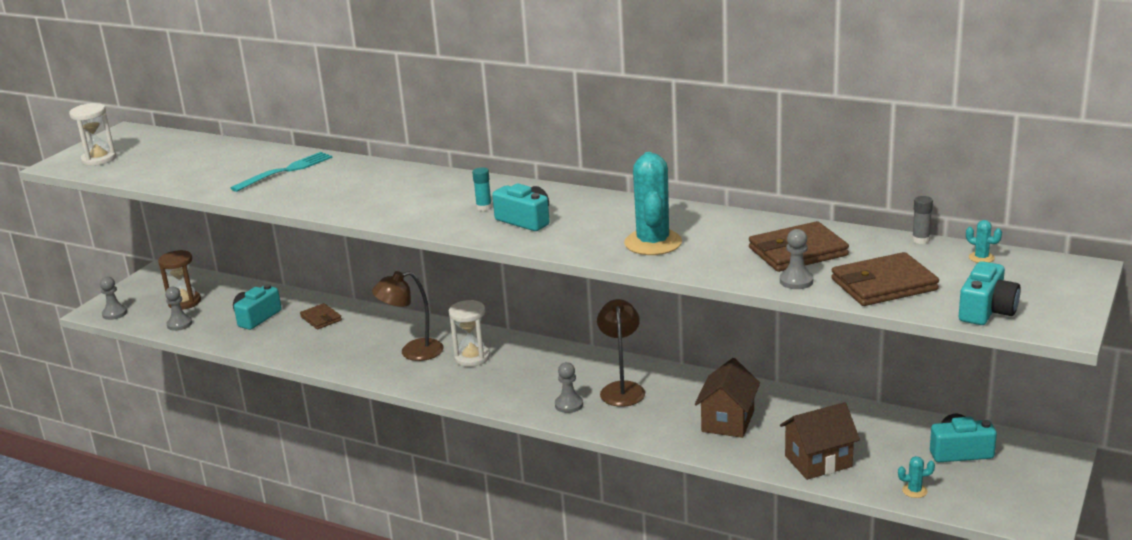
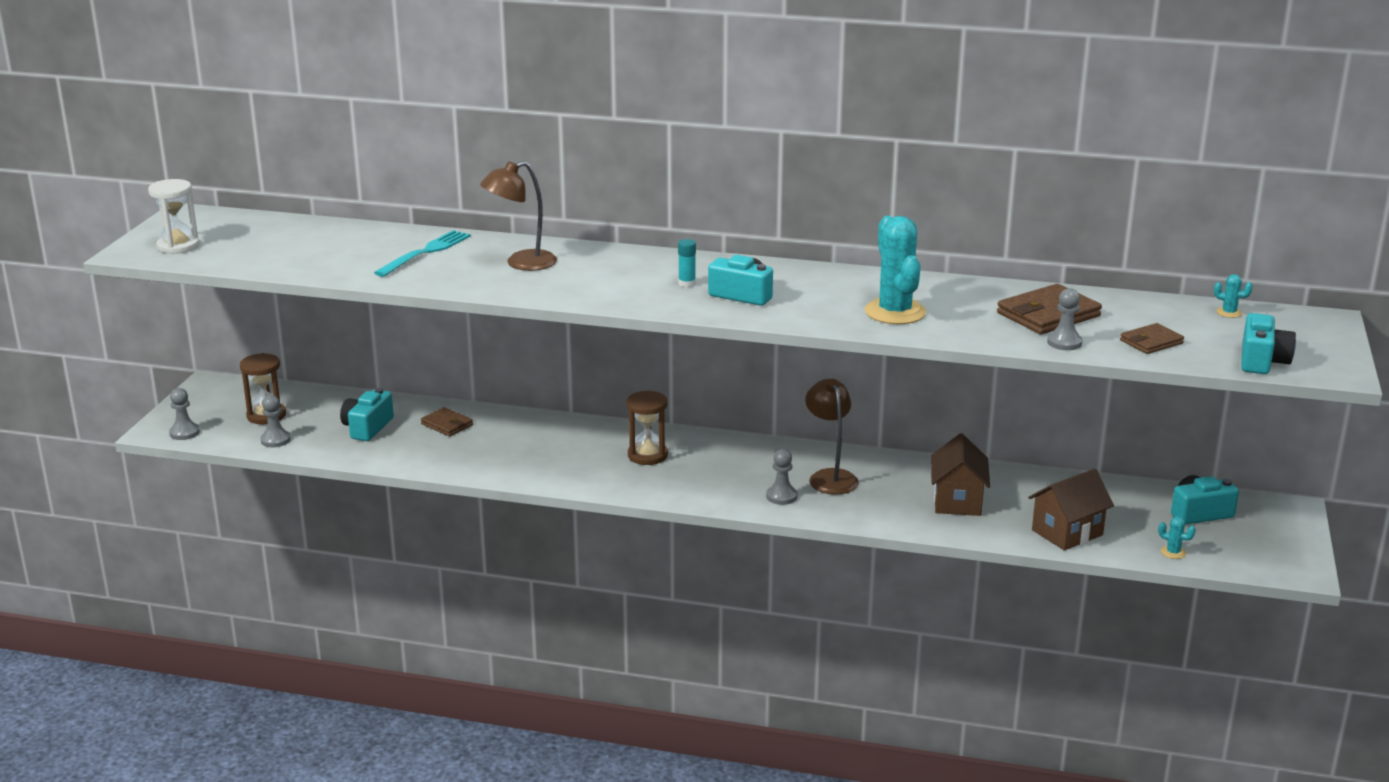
camera: 15 degrees left, 0 degrees up
brown lamp [372,271,444,361] -> brown lamp moved to [480,161,557,271]
white hourglass [449,300,490,367] -> brown hourglass [627,390,668,465]
brown wallet [831,252,939,306] -> brown wallet [1120,323,1184,354], size x0.59
turquoise cactus [898,456,935,498] -> turquoise cactus turned 45 degrees clockwise [1158,516,1196,559]
grey glue stick [912,196,933,244] -> none

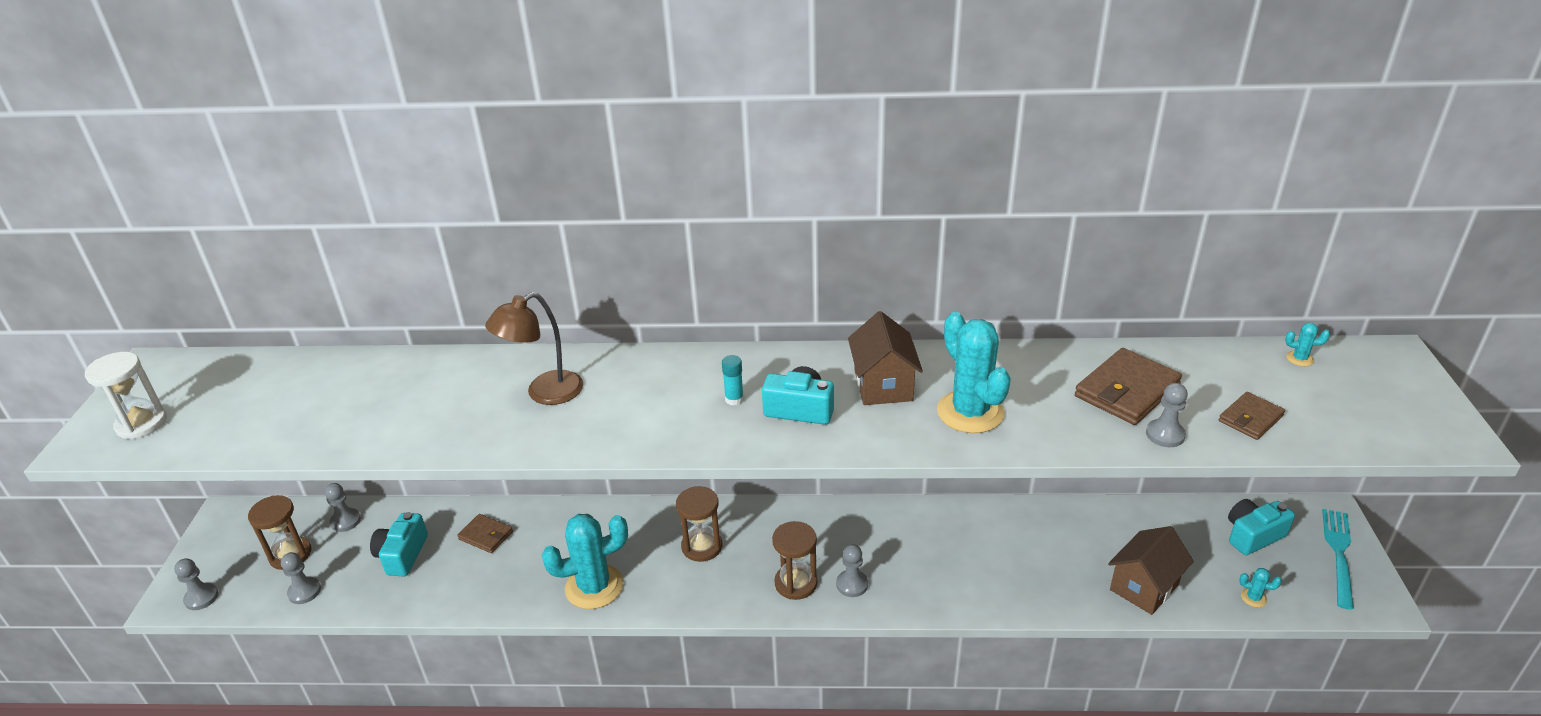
camera: 10 degrees left, 10 degrees up
turquoise fork [374,230,471,277] -> turquoise fork moved to [1322,509,1354,610]
brown lamp [805,379,859,495] -> none
brown house [931,433,990,516] -> brown house moved to [848,311,923,405]
turquoise camera [1241,313,1296,374] -> none
none -> grey pawn [325,483,361,532]
none -> turquoise cactus [542,514,628,609]
none -> brown hourglass [772,521,817,600]

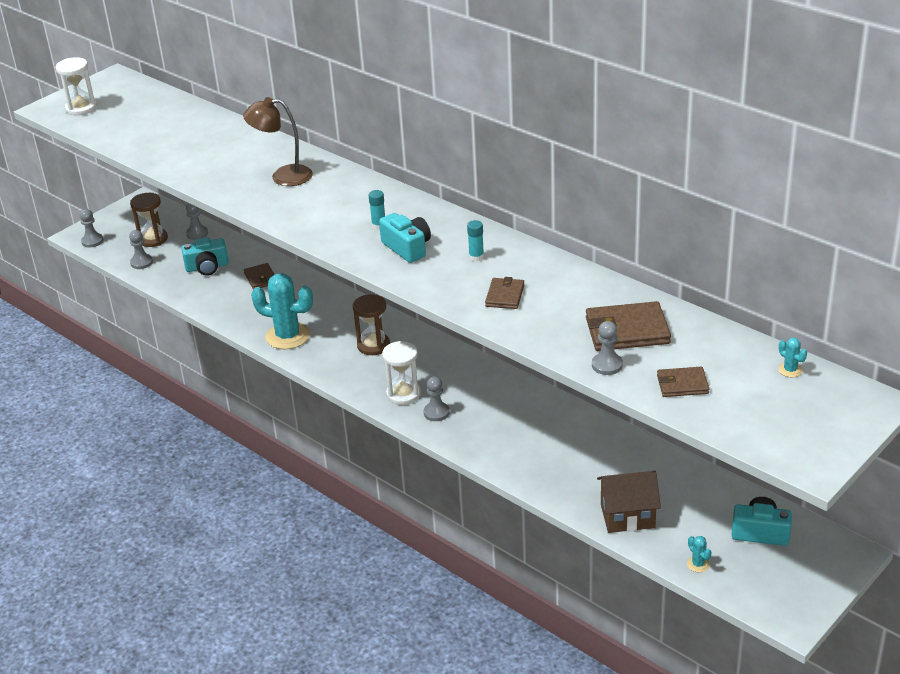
camera: 40 degrees right, 0 degrees up
turquoise camera [370,512,428,577] -> turquoise camera turned 150 degrees counterclockwise [181,237,228,276]
brown hourglass [772,521,817,600] -> white hourglass [382,341,421,405]
brown house [848,311,923,405] -> turquoise glue stick [467,220,484,261]
turquoise cactus [937,312,1011,433] -> brown wallet [485,277,524,309]
turquoise fork [1322,509,1354,610] -> none

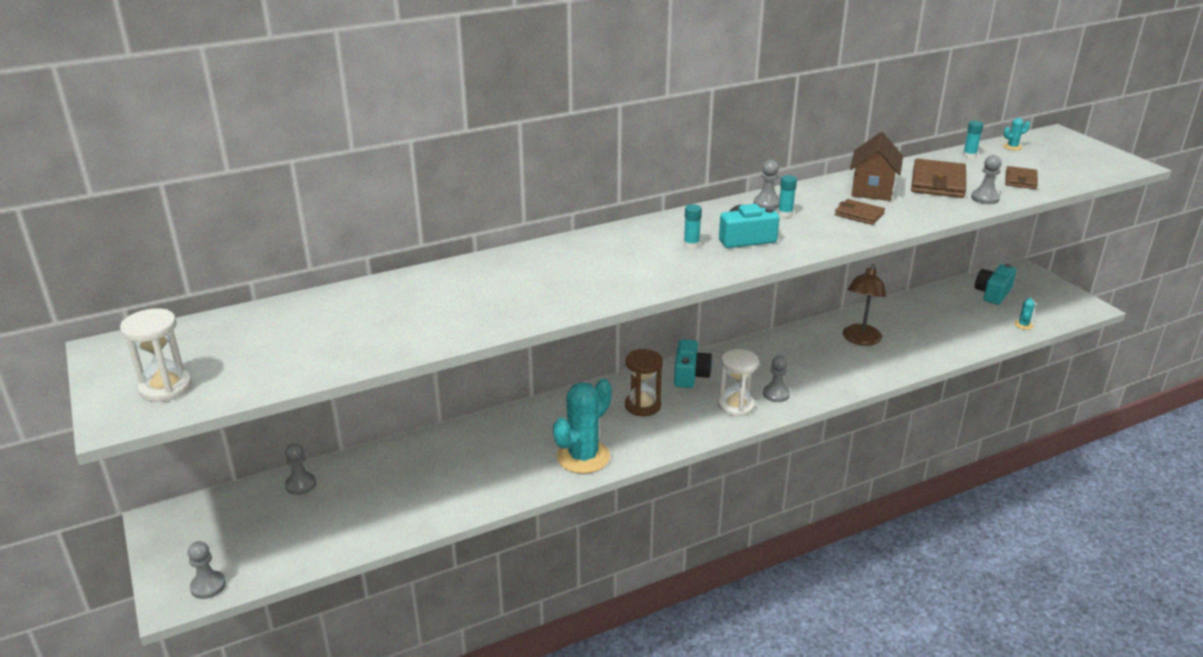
camera: 70 degrees left, 5 degrees down
grey pawn [129,230,153,269] -> grey pawn moved to [754,160,780,209]
brown hourglass [130,193,168,247] -> none
turquoise camera [181,237,228,276] -> turquoise camera moved to [674,339,712,388]
brown lamp [243,97,313,186] -> brown lamp moved to [843,264,886,346]
brown wallet [244,263,275,290] -> none
brown house [597,471,661,533] -> brown house moved to [850,132,903,201]
turquoise cactus [687,536,711,572] -> turquoise cactus turned 60 degrees counterclockwise [1014,298,1035,330]
none -> turquoise glue stick [963,121,983,158]

